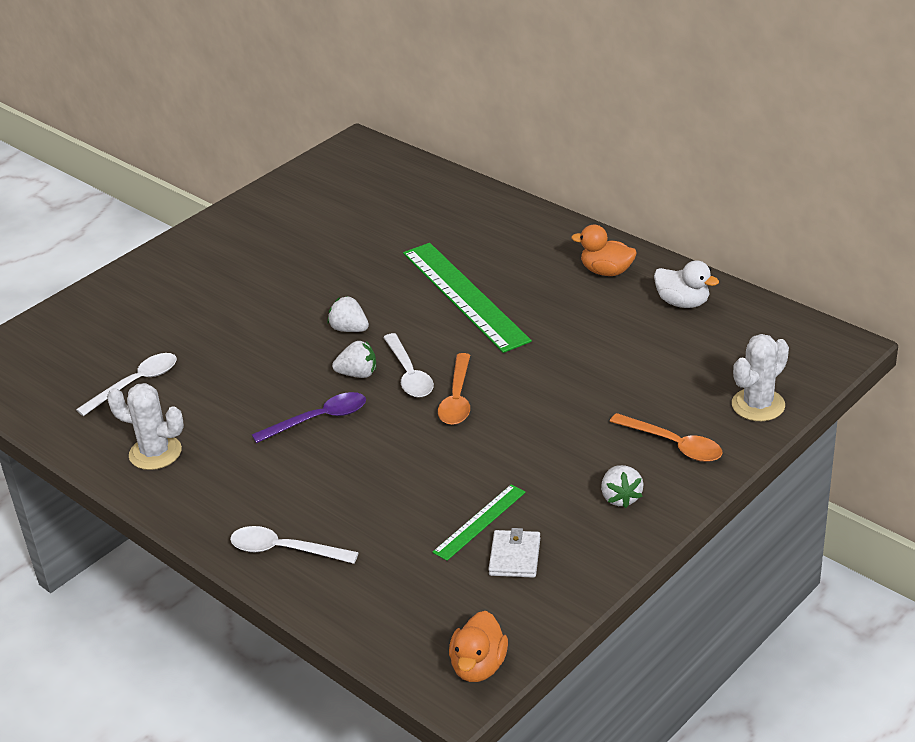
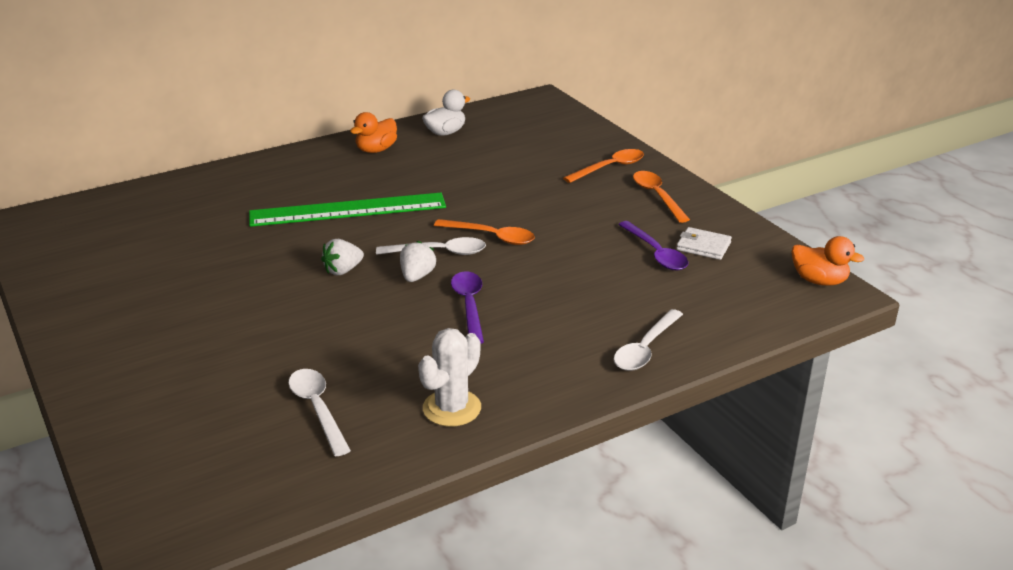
camera: 75 degrees left, 5 degrees down
green ruler [432,484,526,561] -> purple spoon [618,221,688,270]
white strawberry [601,465,644,508] -> orange spoon [633,171,690,223]
white cactus [732,334,789,421] -> none

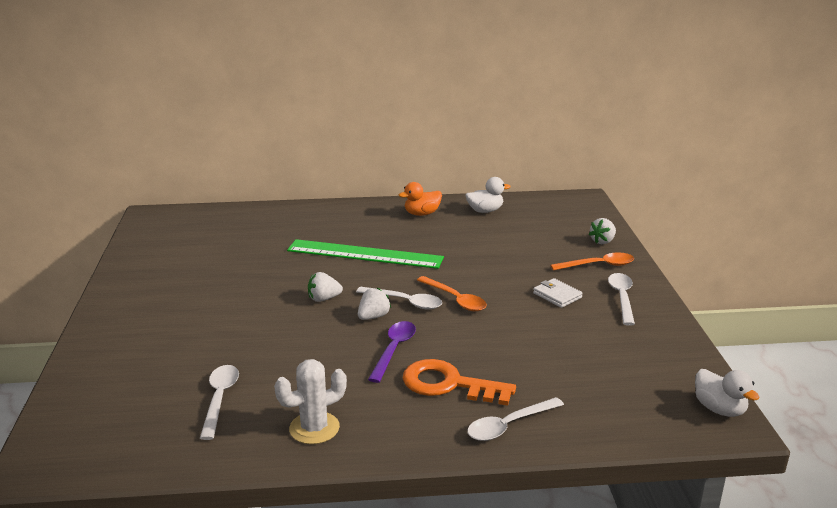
camera: 25 degrees right, 5 degrees down
purple spoon [618,221,688,270] -> none
orange spoon [633,171,690,223] -> white spoon [608,273,635,326]
white wallet [677,227,732,260] -> white wallet moved to [533,278,583,308]
orange duck [792,236,864,286] -> white duck [695,369,760,417]
none -> orange key [402,359,516,406]
none -> white strawberry [589,218,616,244]

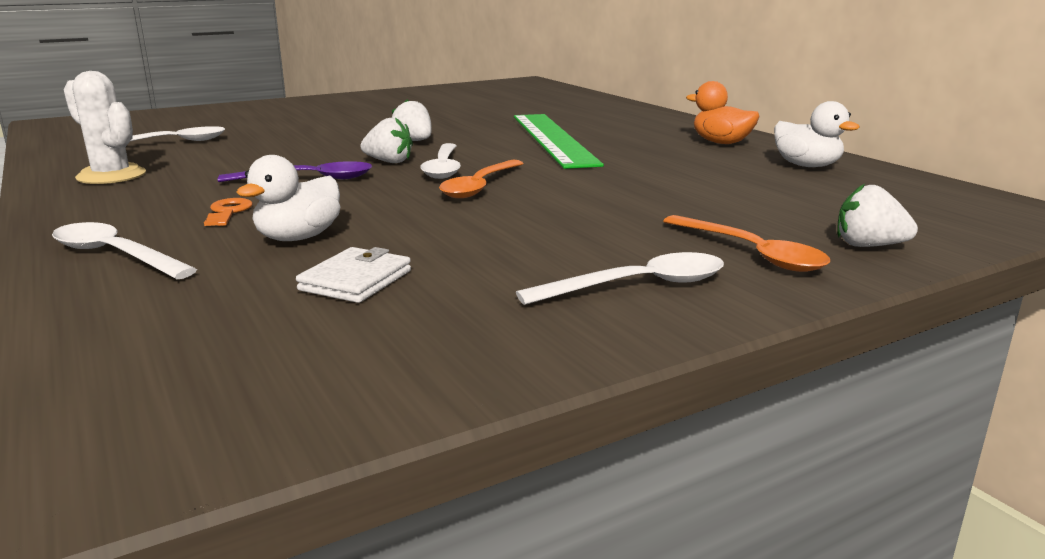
camera: 65 degrees right, 5 degrees down
orange key [402,359,516,406] -> orange key [204,198,253,226], size x0.44
white wallet [533,278,583,308] -> white wallet moved to [296,247,411,303]
white duck [695,369,760,417] -> white duck moved to [236,155,341,241]

